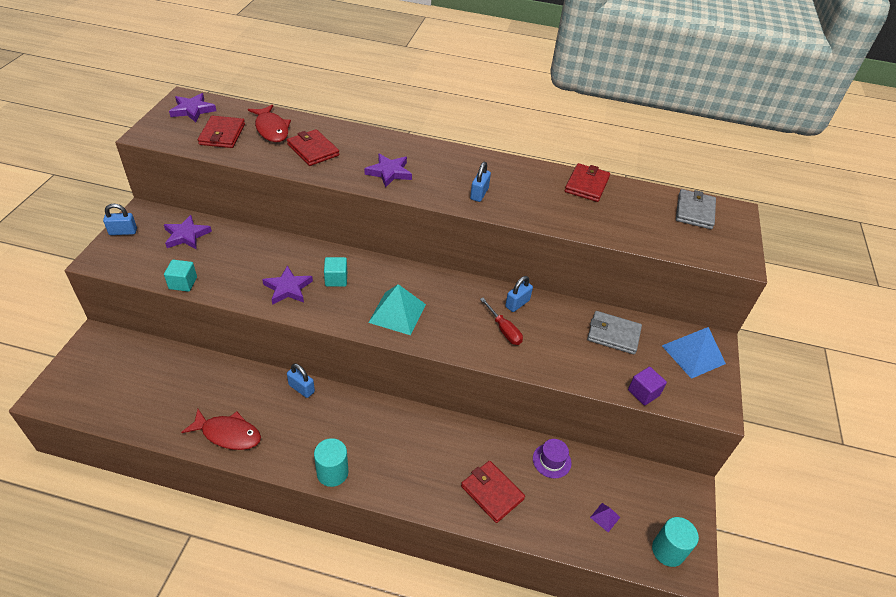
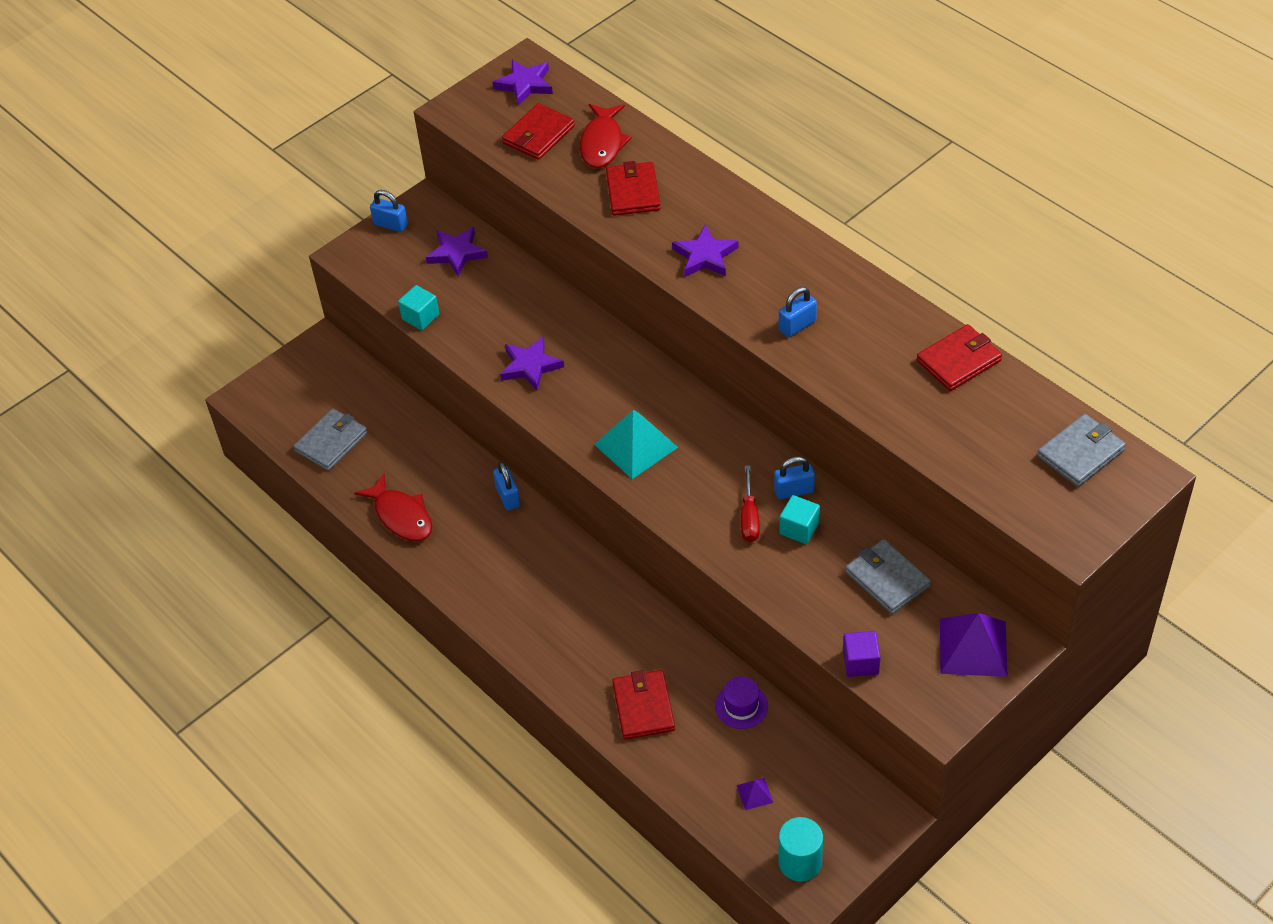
camera: 40 degrees right, 5 degrees up
turquoise cylinder [314,438,348,487] -> none
turquoise cube [324,257,347,287] -> turquoise cube moved to [779,495,820,544]
blue pyramid [662,327,726,379] -> purple pyramid [940,613,1008,677]
none -> grey wallet [293,409,368,471]

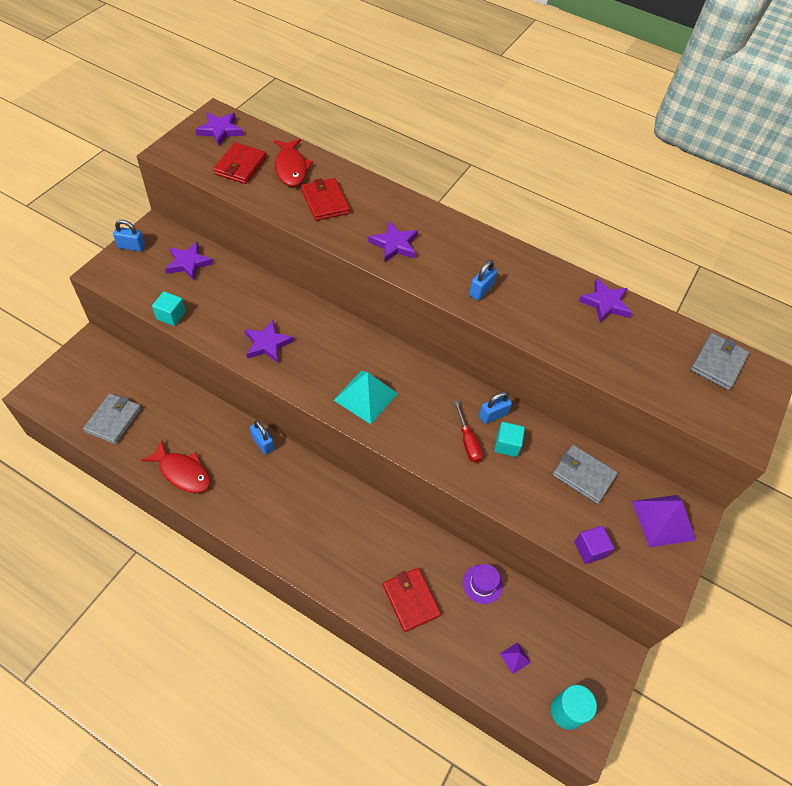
camera: 25 degrees left, 5 degrees up
red wallet [917,324,1002,391] -> purple star [578,278,632,322]

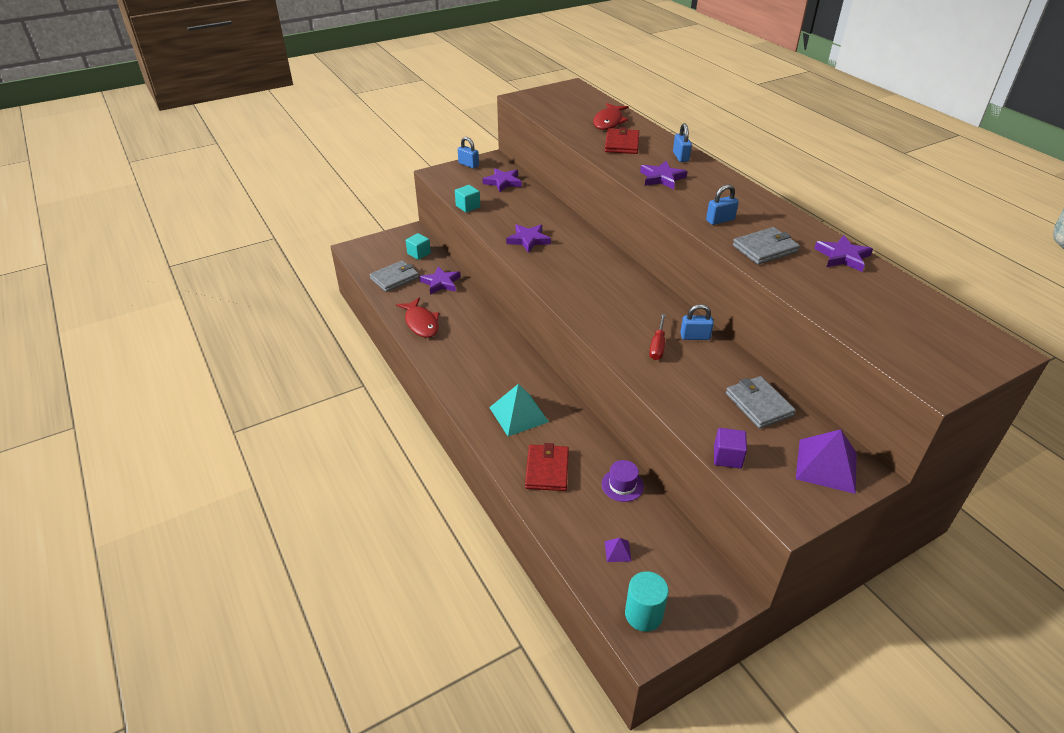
camera: 35 degrees right, 15 degrees down
purple star [195,112,243,146] -> purple star moved to [419,266,461,295]
red wallet [213,142,267,184] -> none
blue padlock [250,420,274,455] -> blue padlock moved to [673,123,692,162]
turquoise pyramid [334,370,398,424] -> turquoise pyramid moved to [489,384,549,436]
turquoise cube [494,422,525,457] -> turquoise cube moved to [406,233,431,260]
grey wallet [691,333,749,390] -> grey wallet moved to [733,227,800,265]

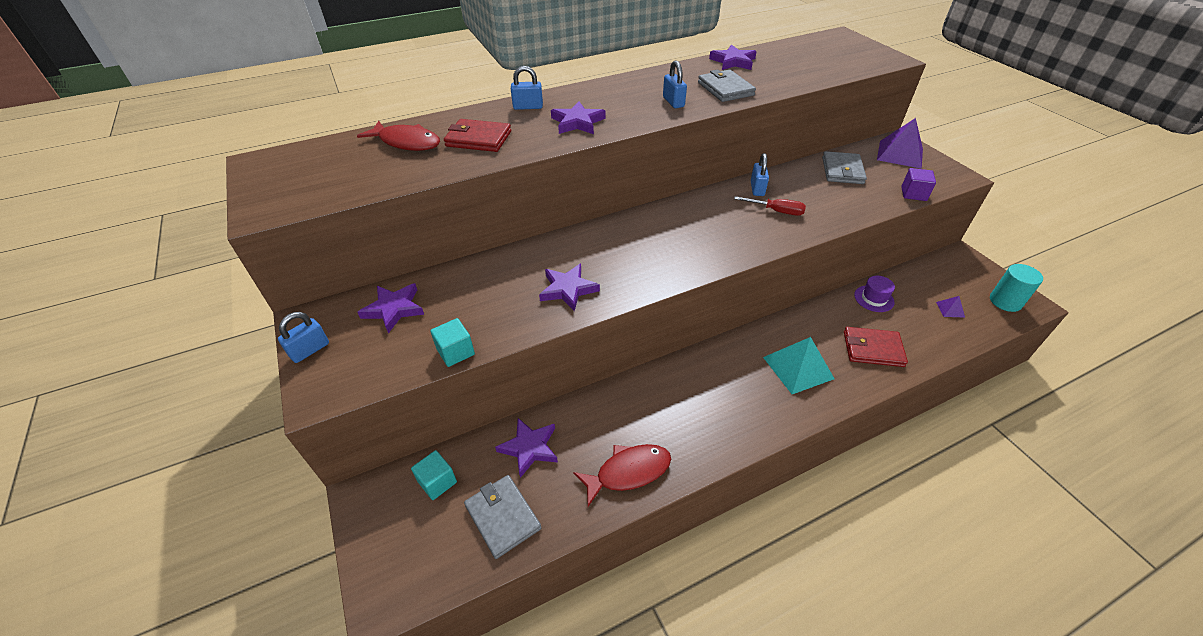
camera: 85 degrees left, 5 degrees up
grey wallet [726,376,796,429] -> grey wallet turned 60 degrees counterclockwise [822,151,867,184]

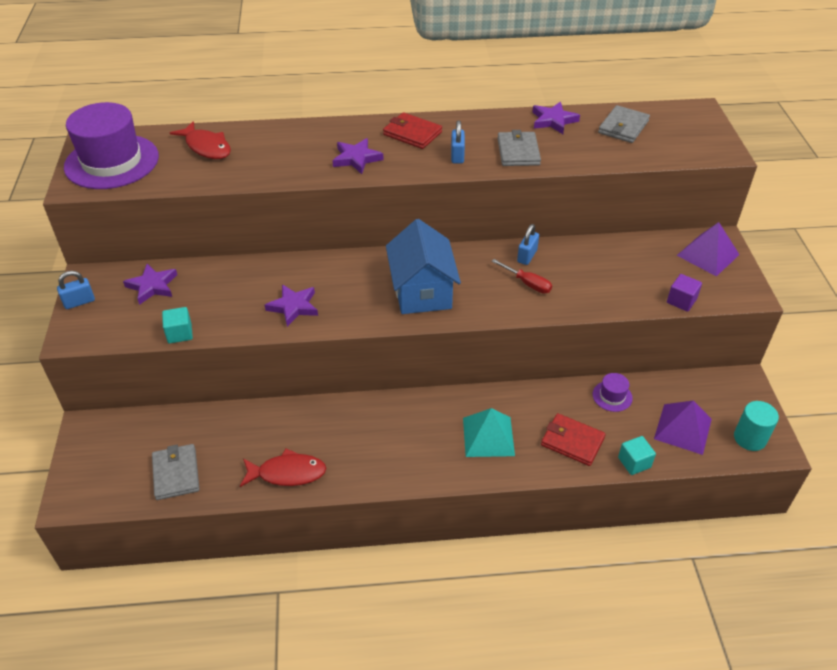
camera: 20 degrees right, 0 degrees up
turquoise cube [411,450,457,500] -> turquoise cube moved to [618,436,656,475]
red wallet [444,119,511,152] -> red wallet moved to [383,112,442,149]
purple star [495,418,558,478] -> none
blue padlock [511,66,543,110] -> none
grey wallet [822,151,867,184] -> grey wallet moved to [598,105,650,143]
purple pyramid [936,296,965,318] -> purple pyramid [654,400,712,455], size x2.19
none -> purple hat [64,102,159,189]
none -> blue house [386,219,461,314]

